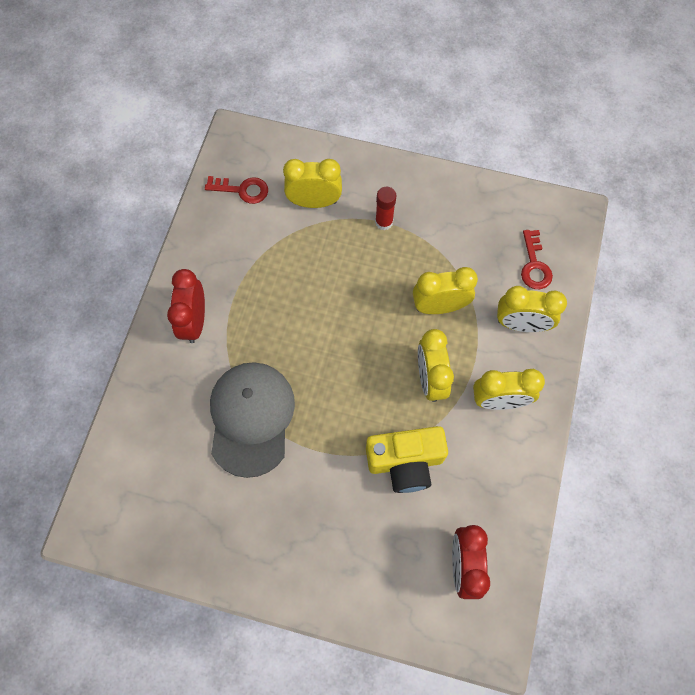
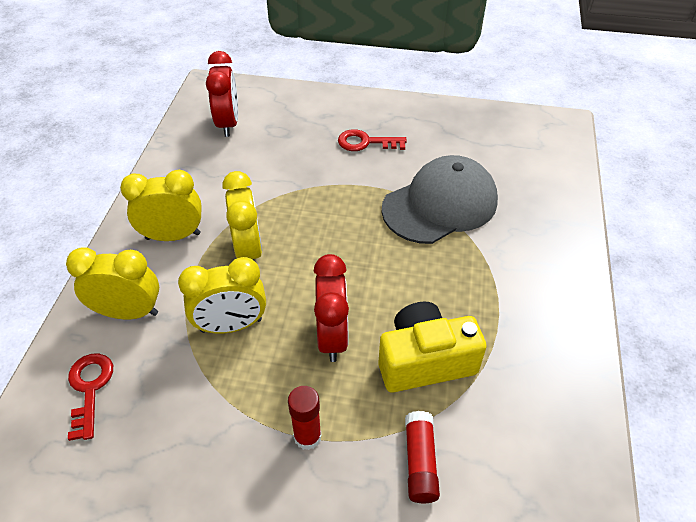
camera: 175 degrees right, 20 degrees down
red clock [167,269,205,343] -> red clock moved to [314,254,349,362]
red key [205,176,268,204] -> red key moved to [338,129,407,151]
grey cap [210,362,295,478] -> grey cap turned 120 degrees counterclockwise [382,155,498,244]
yellow clock [283,159,342,208] -> red glue stick [405,411,440,503]
yellow camera [366,426,448,493] -> yellow camera moved to [378,302,487,393]

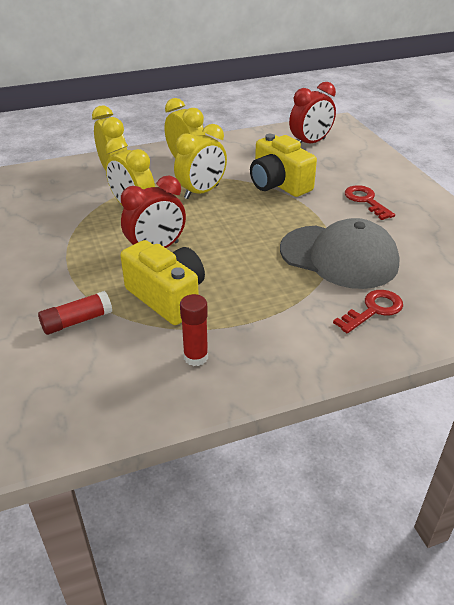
camera: 60 degrees right, 10 degrees down
red key [68,353,113,441] -> red key moved to [333,290,403,334]
red glue stick [288,386,322,450] -> red glue stick moved to [180,294,208,366]
none -> yellow camera [250,134,317,197]

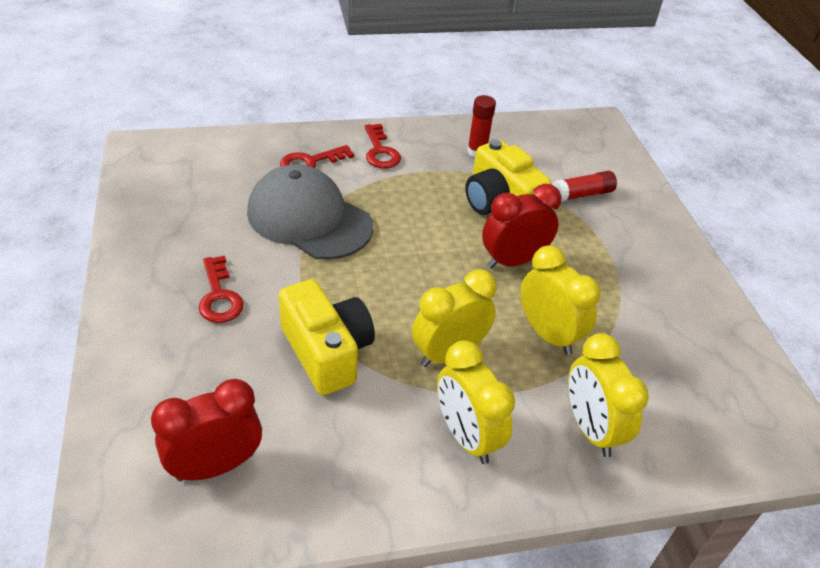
camera: 175 degrees left, 5 degrees up
none -> red key [364,124,401,169]

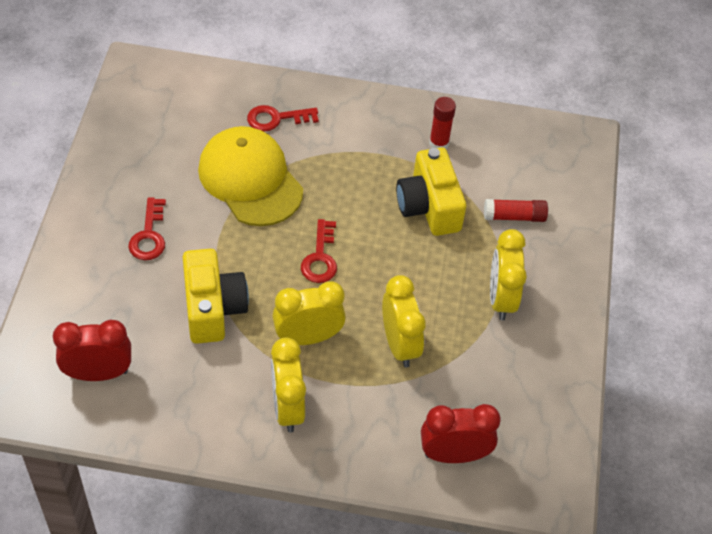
camera: 20 degrees right, 10 degrees up
grey cap [247,165,373,260] -> yellow cap [198,126,303,226]
red key [364,124,401,169] -> red key moved to [301,219,337,283]
red clock [482,184,561,269] -> red clock moved to [421,404,501,463]
yellow clock [568,333,649,457] -> yellow clock moved to [490,229,527,320]

